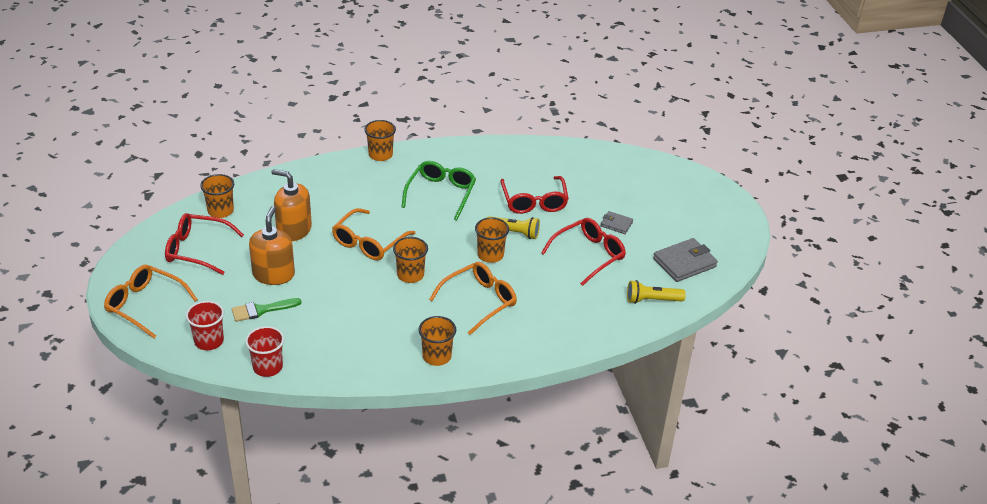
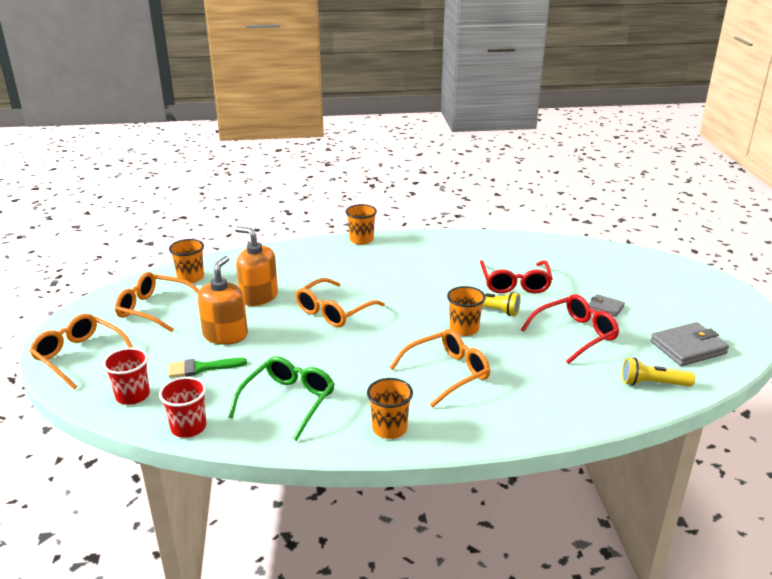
camera: 10 degrees right, 10 degrees down
red glasses [165,213,244,275] -> orange glasses [115,272,199,332]
orange cup [393,237,428,283] -> none
green glasses [401,161,476,221] -> green glasses moved to [229,356,335,441]

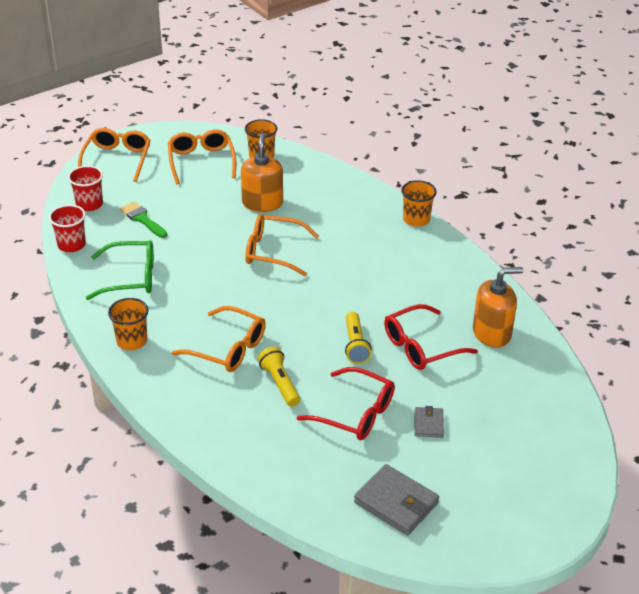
camera: 60 degrees right, 10 degrees up
orange soap dispenser [197,256,248,345] -> orange soap dispenser moved to [473,267,523,348]
orange cup [447,286,486,336] -> none
yellow flashlight [622,358,695,386] -> yellow flashlight moved to [258,347,300,407]

